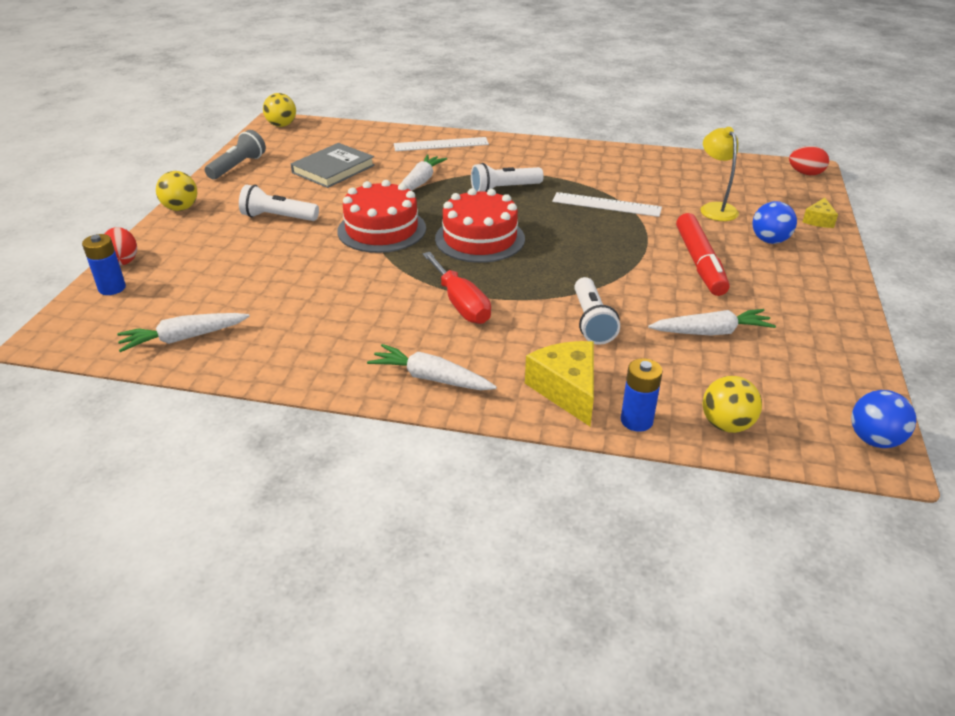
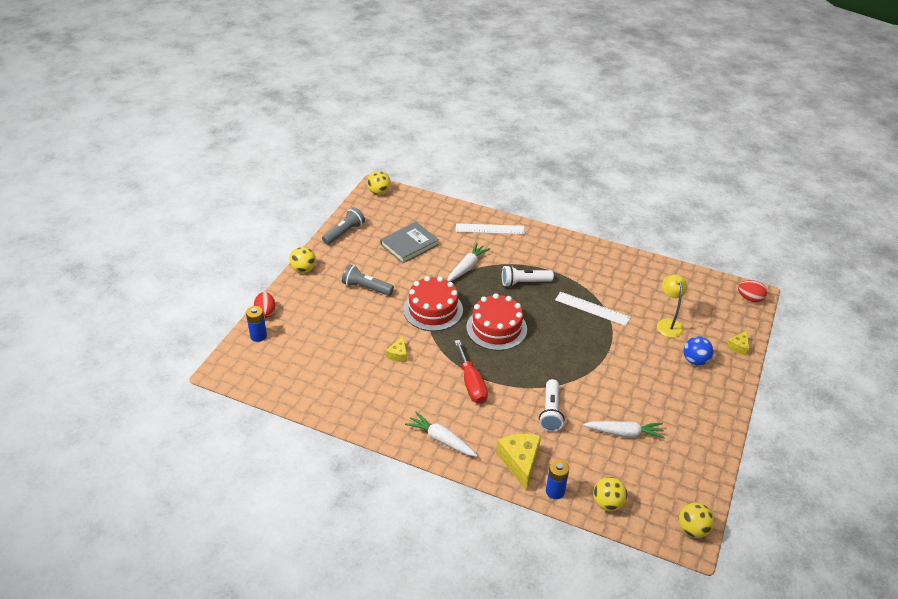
camera: 10 degrees right, 5 degrees up
white carrot [117,313,250,352] -> none
white flashlight [239,185,319,221] -> grey flashlight [342,264,394,296]
red marker [676,213,729,296] -> none
blue ball [851,390,916,448] -> yellow ball [679,502,714,538]
none -> yellow cheese [386,336,407,362]

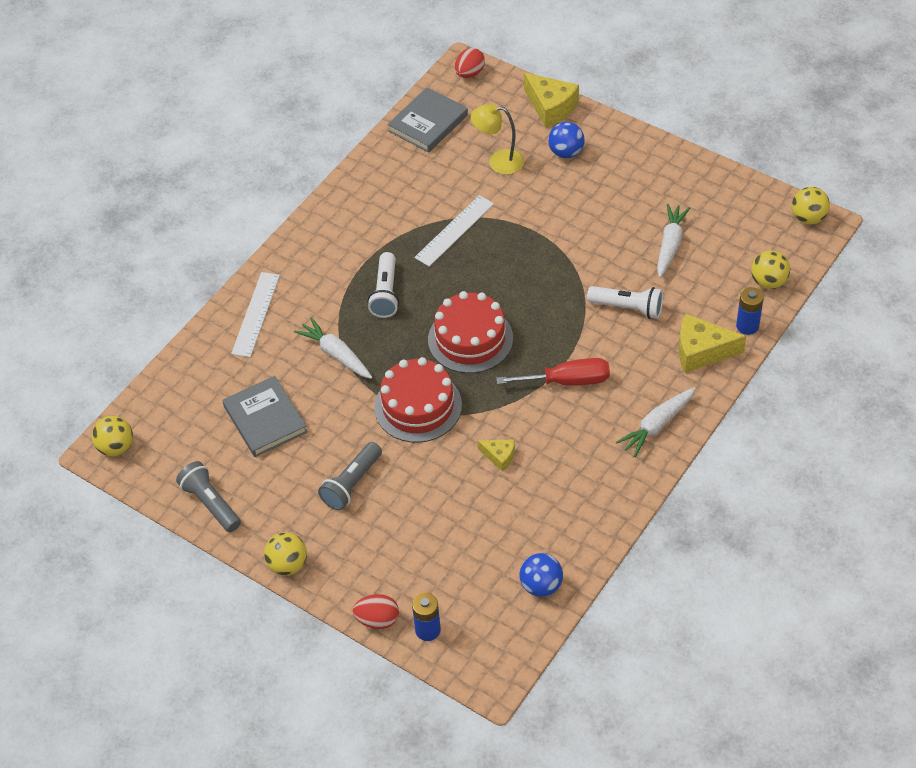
camera: 75 degrees left, 10 degrees up
yellow cheese [726,331,749,356] -> yellow cheese [524,72,579,128], size x1.81
none -> grey book [388,87,468,153]
none -> blue ball [520,553,563,597]

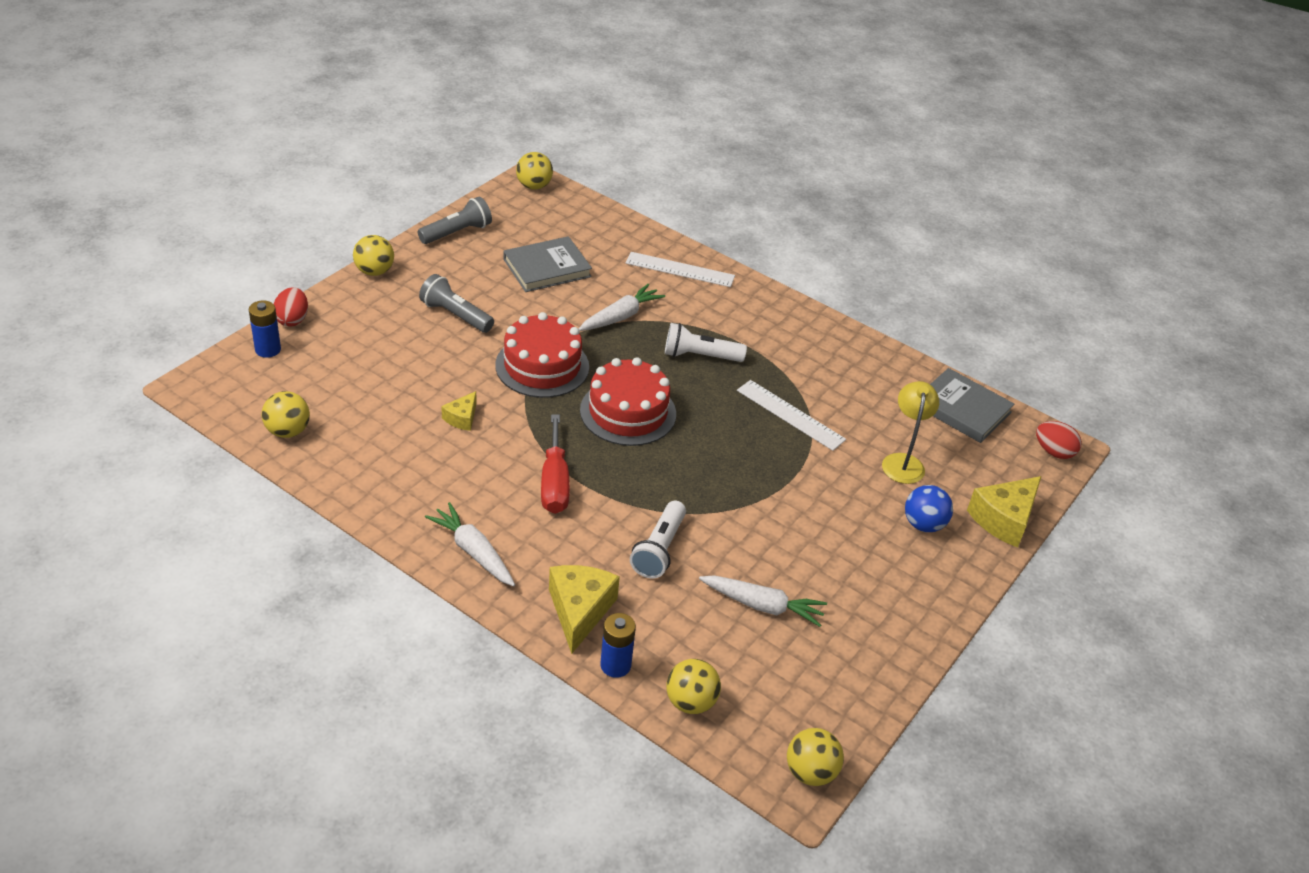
camera: 85 degrees right, 10 degrees down
blue ball [520,553,563,597] -> yellow ball [262,391,310,438]

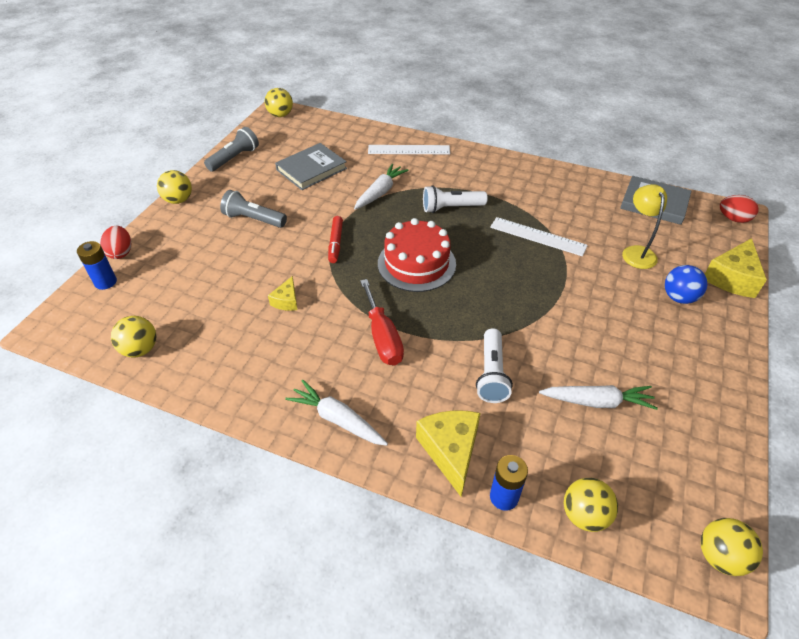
camera: 10 degrees left, 5 degrees up
red cake [495,312,589,398] -> red marker [328,216,343,263]

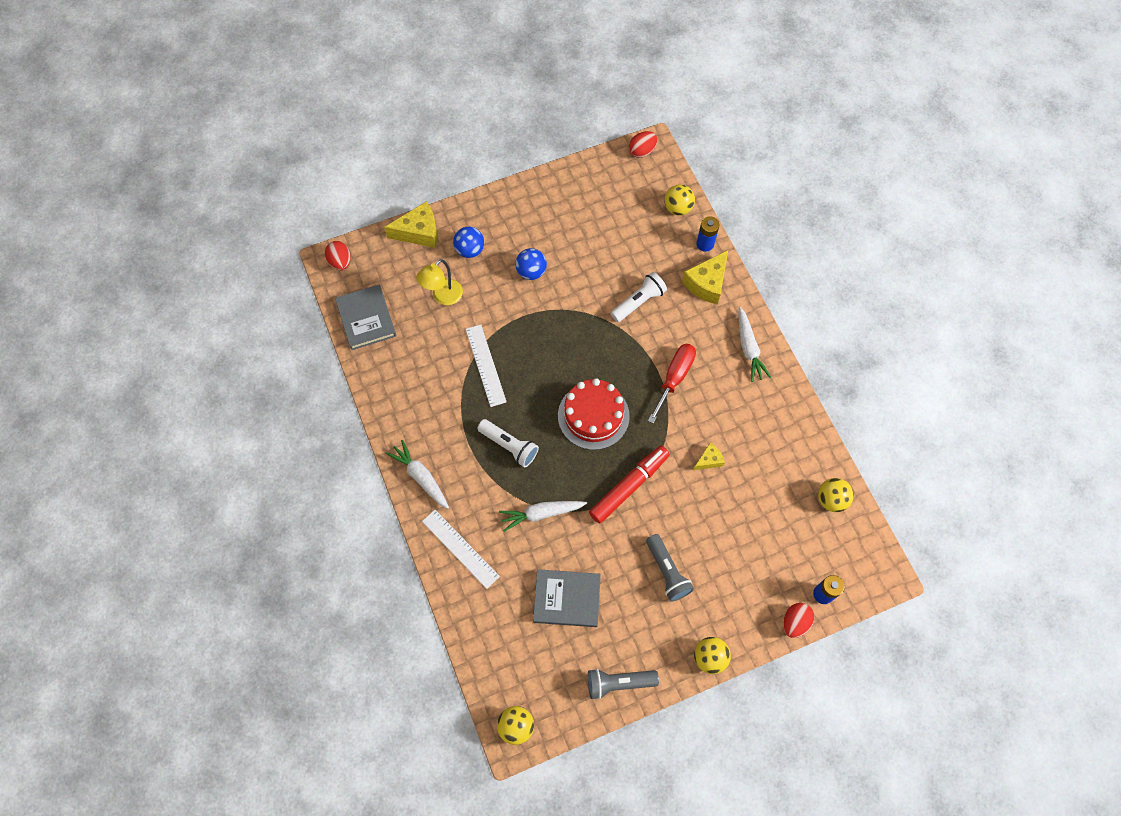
camera: 135 degrees left, 20 degrees up
red marker [328,216,343,263] -> red marker [589,445,670,524], size x1.68
white carrot [539,385,658,410] -> white carrot moved to [386,440,449,509]
yellow ball [701,518,763,576] -> red egg [629,131,657,158]
none -> blue ball [515,248,547,280]

